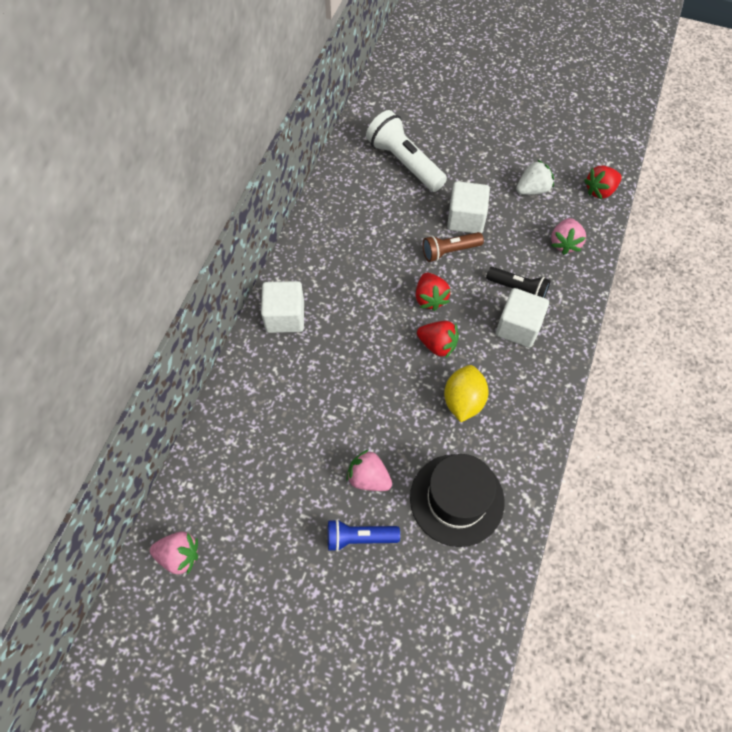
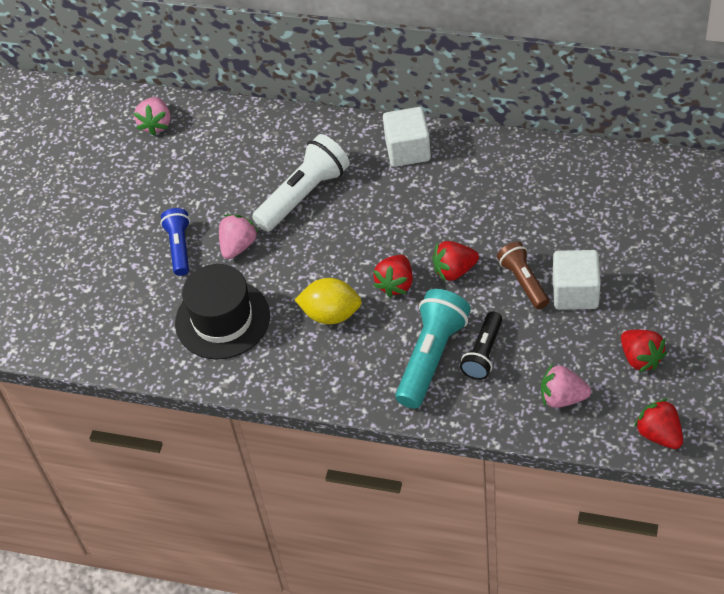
camera: 90 degrees right, 10 degrees down
white flashlight [366,110,447,192] -> white flashlight moved to [252,134,350,232]
white cube [496,288,549,348] -> turquoise flashlight [395,289,471,409]
white strawberry [516,160,554,195] -> red strawberry [621,330,667,372]

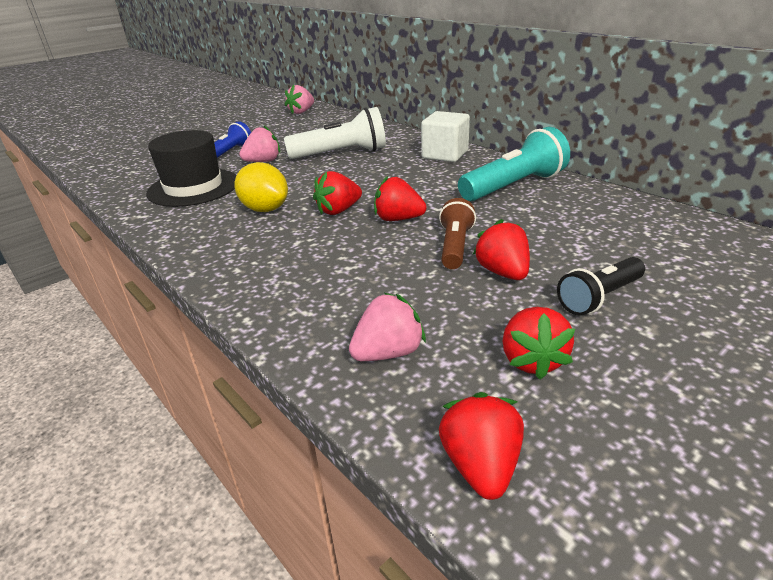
camera: 30 degrees right, 20 degrees down
turquoise flashlight [395,289,471,409] -> turquoise flashlight moved to [458,127,570,201]
black flashlight [460,311,502,380] -> black flashlight moved to [557,257,645,316]
pink strawberry [541,364,591,408] -> pink strawberry turned 105 degrees clockwise [349,293,426,361]
white cube [553,250,601,310] -> red strawberry [473,219,530,280]

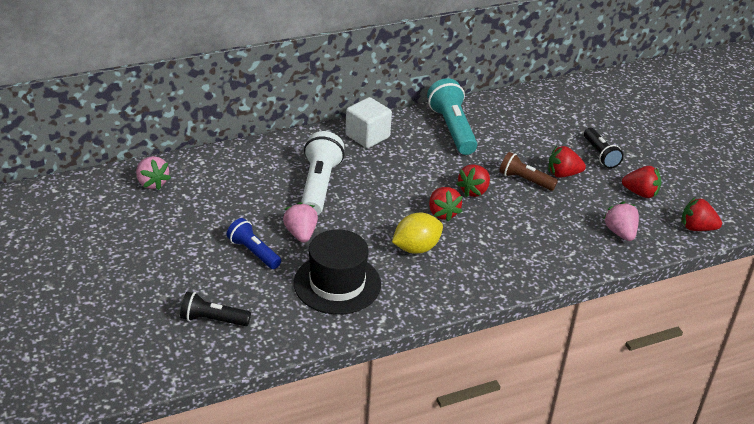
camera: 75 degrees left, 5 degrees up
none -> black flashlight [180,292,251,326]

